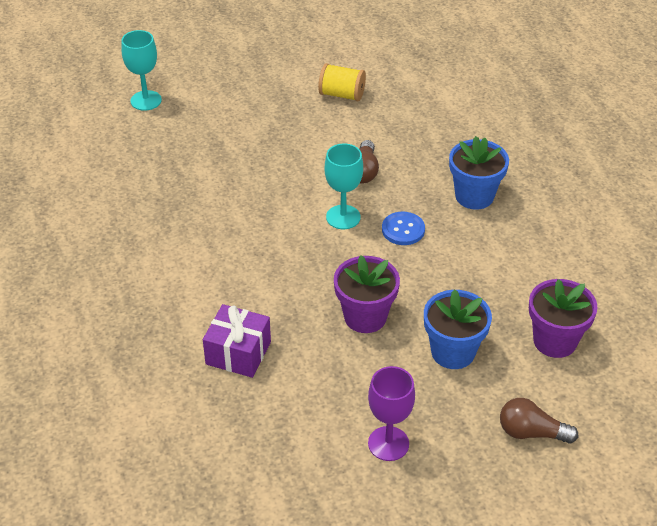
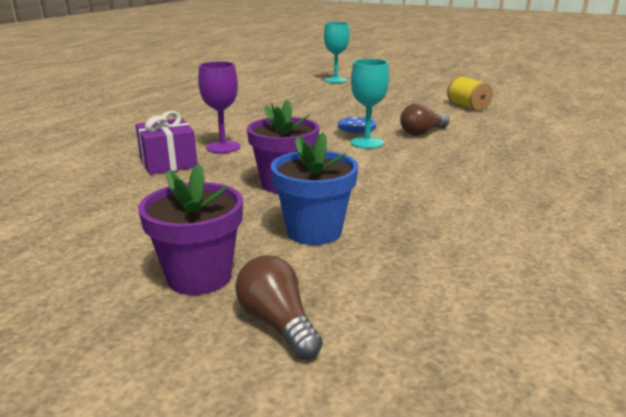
camera: 45 degrees right, 20 degrees down
purple goblet [368,366,415,461] -> purple goblet moved to [198,62,240,153]
blue button [382,212,425,245] -> blue button moved to [338,117,376,133]
blue flower pot [449,136,509,210] -> none
purple flower pot [529,279,598,358] -> purple flower pot moved to [138,163,243,295]

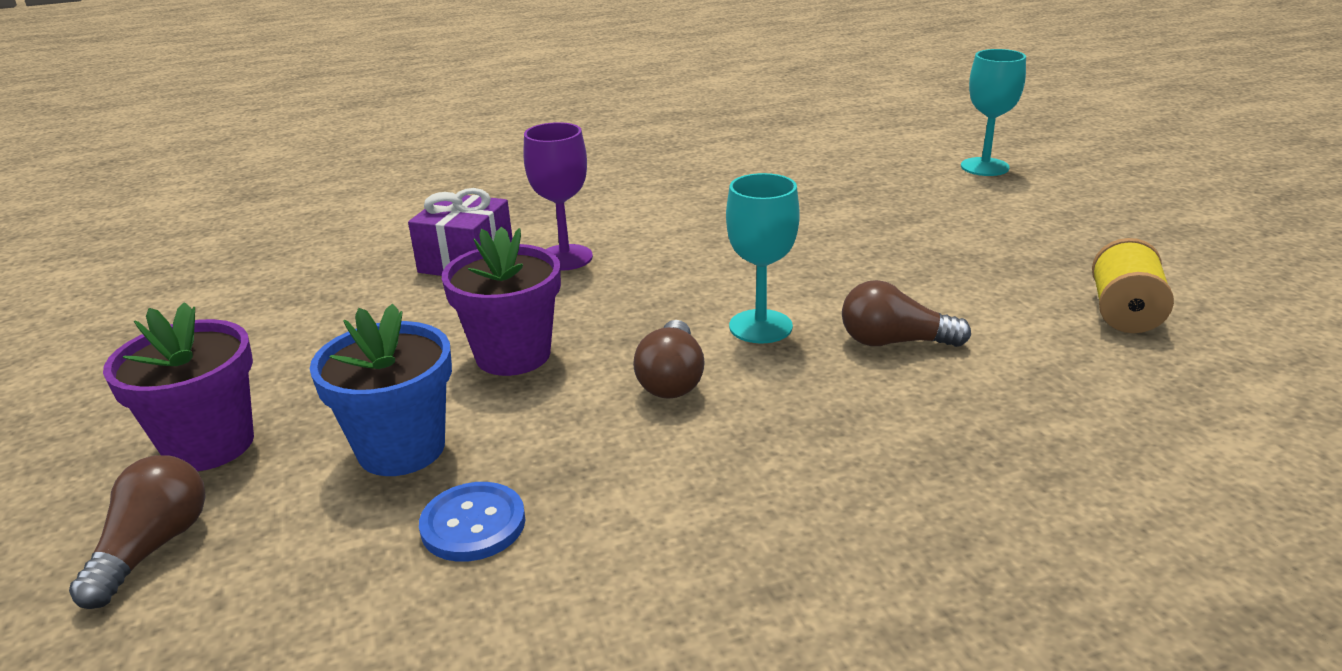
camera: 45 degrees right, 5 degrees up
blue button [338,117,376,133] -> blue button moved to [419,482,525,562]
none -> brown light bulb [633,320,705,399]

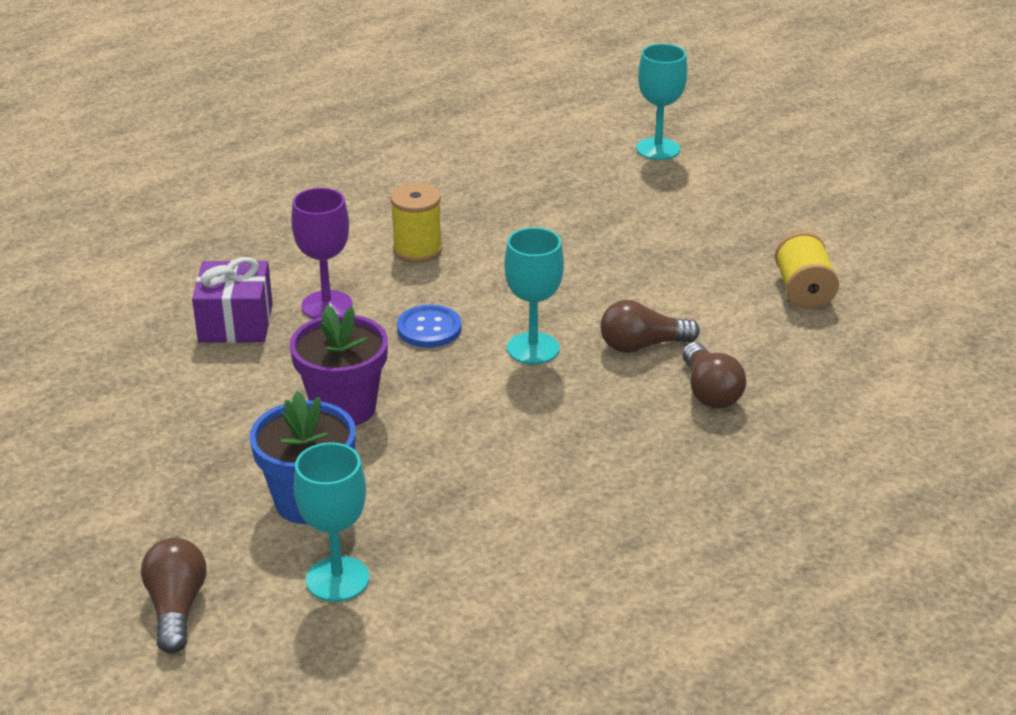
camera: 20 degrees left, 5 degrees up
purple flower pot [103,302,254,471] -> none
blue button [419,482,525,562] -> blue button moved to [397,305,461,348]
brown light bulb [633,320,705,399] -> brown light bulb moved to [682,342,746,409]
none -> turquoise goblet [294,442,369,602]
none -> yellow spool [390,183,442,263]

